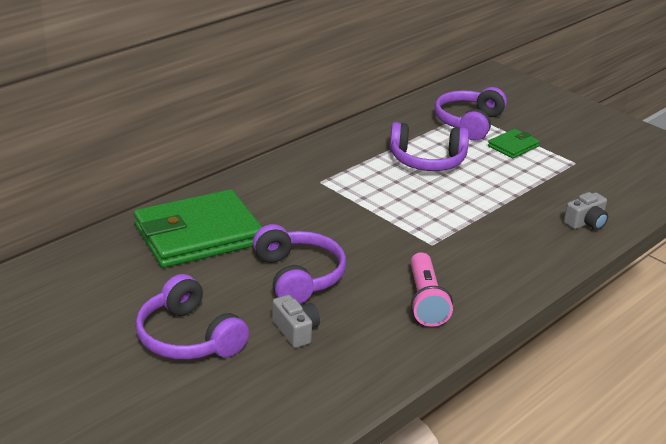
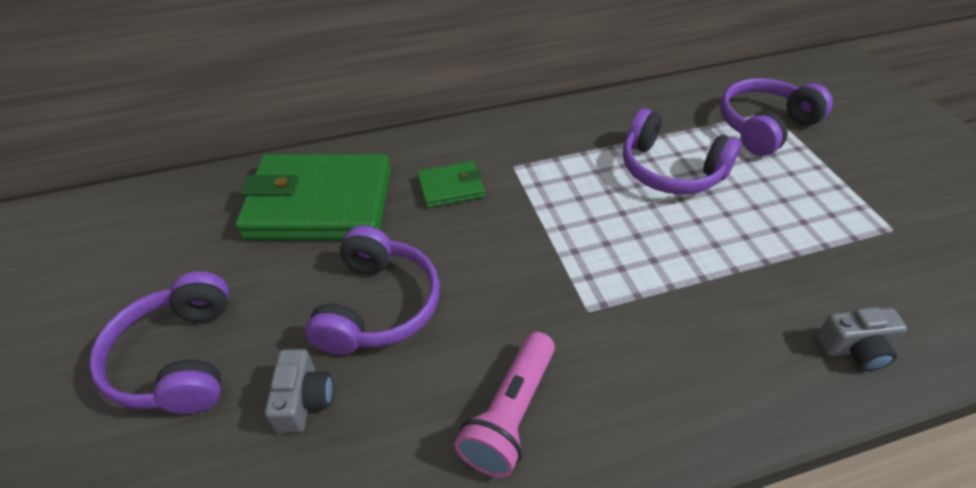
camera: 30 degrees right, 15 degrees up
green wallet [488,129,539,159] -> green wallet moved to [417,161,485,208]

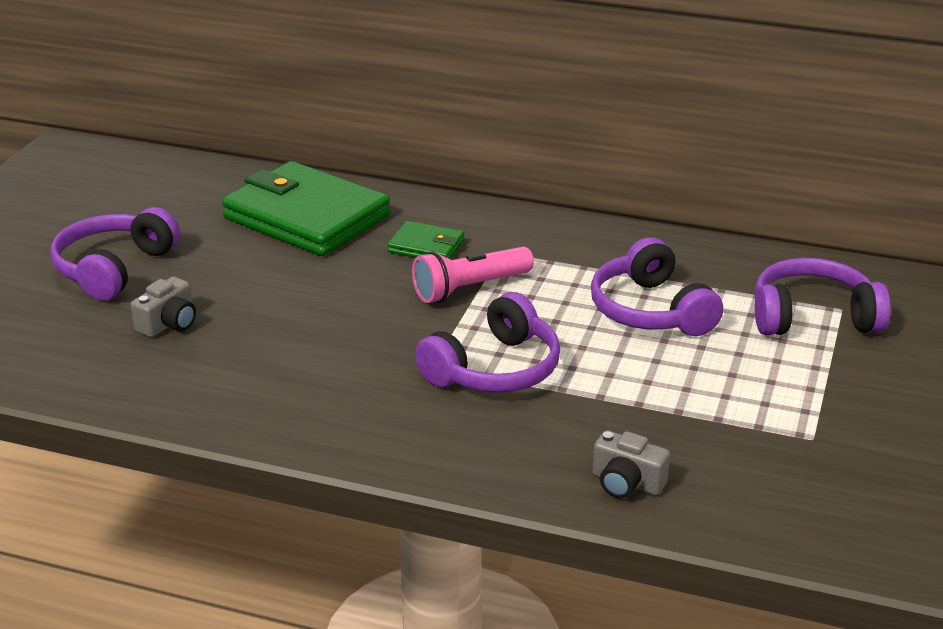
camera: 35 degrees right, 15 degrees down
purple headphones [305,226,440,355] -> purple headphones moved to [415,292,560,393]
pink flashlight [455,332,555,478] -> pink flashlight moved to [412,247,534,303]

